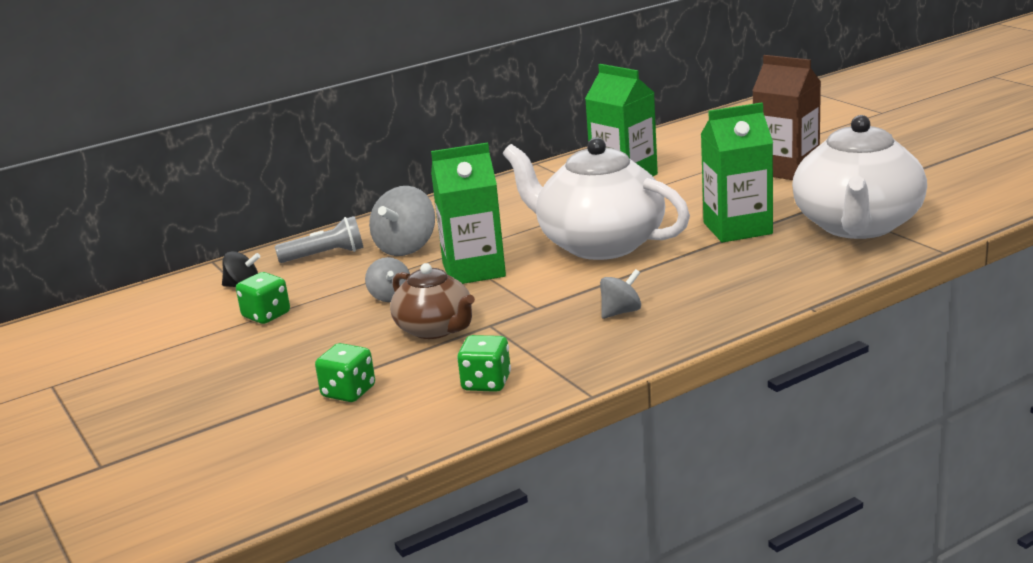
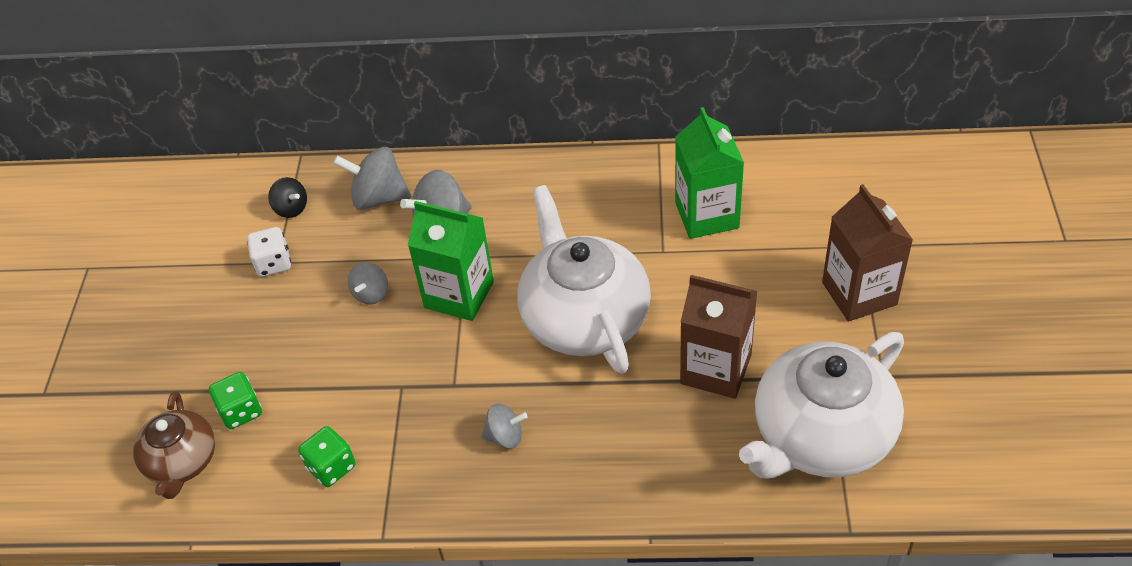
camera: 35 degrees right, 25 degrees up
green dice [236,272,290,324] -> white dice [247,227,291,277]
grey flashlight [275,216,363,263] -> grey spinning top [333,147,412,210]
brown teapot [390,263,475,339] -> brown teapot moved to [133,391,215,499]
green carton [701,102,773,242] -> brown carton [680,275,757,399]

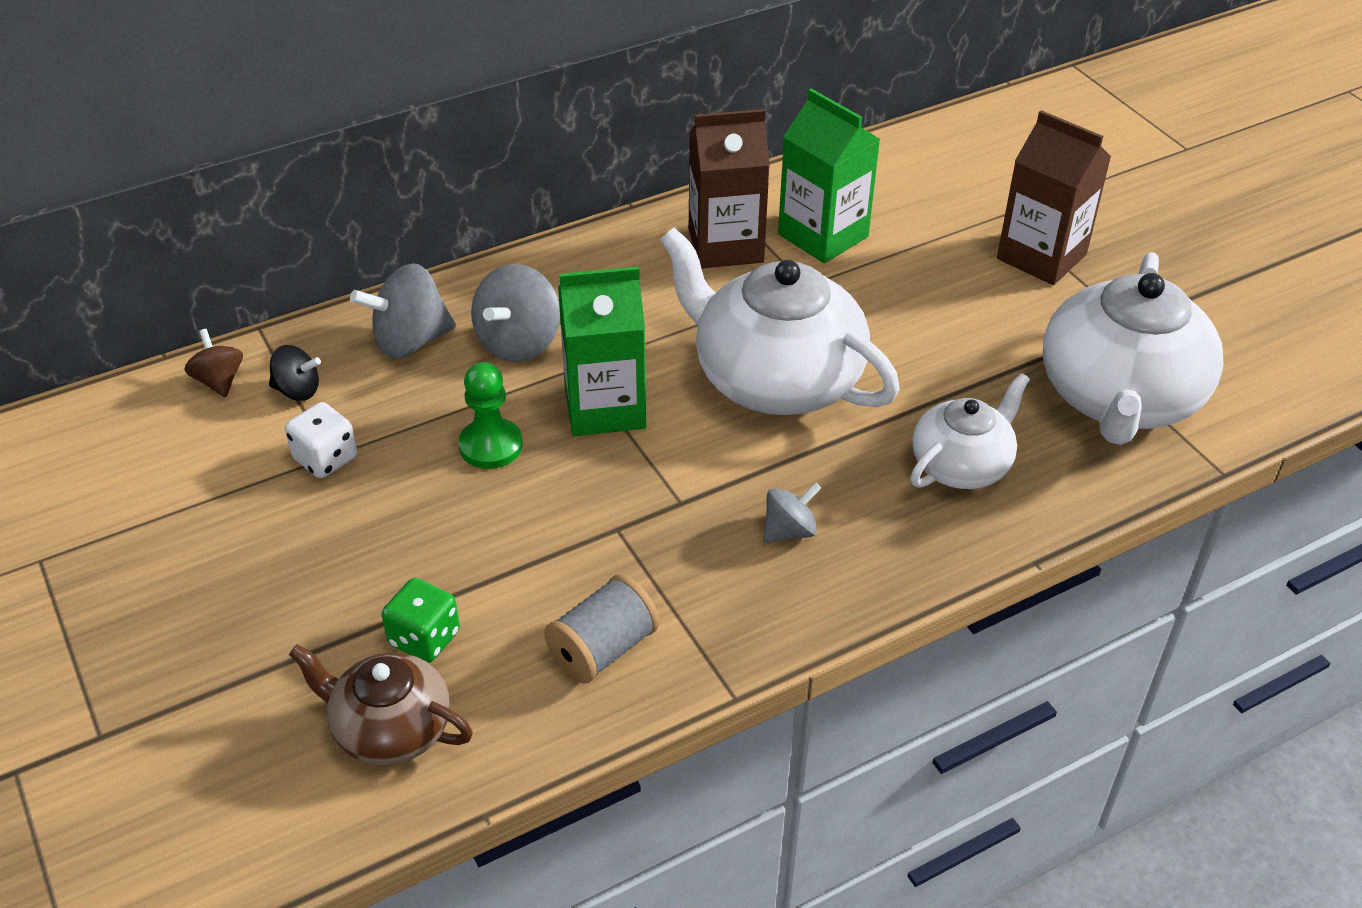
camera: 35 degrees left, 5 degrees down
brown teapot [133,391,215,499] -> brown teapot turned 150 degrees clockwise [289,644,473,765]
green dice [298,426,356,487] -> grey spool [544,574,659,683]
grey spinning top [348,262,388,305] -> green pawn [459,362,523,469]
brown carton [680,275,757,399] -> brown carton moved to [689,109,770,268]
none -> brown spinning top [184,329,243,397]
none -> white teapot [911,373,1030,489]

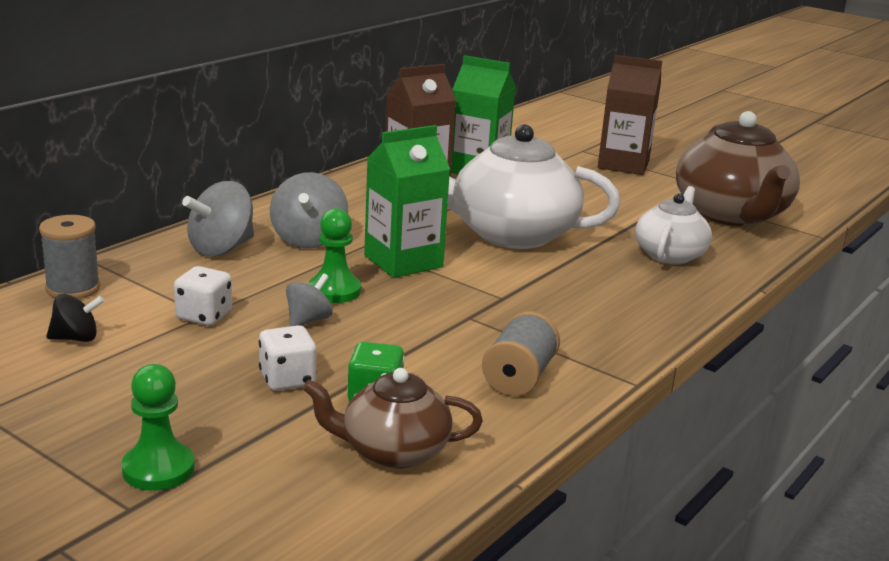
camera: 25 degrees left, 20 degrees down
brown spinning top [184,329,243,397] -> grey spool [39,215,100,299]
black spinning top [269,345,321,401] -> black spinning top moved to [46,294,104,342]
grey spinning top [763,482,821,542] -> grey spinning top moved to [286,273,333,326]
white teapot [1043,252,1224,445] -> brown teapot [676,111,800,227]
none -> green pawn [122,364,195,491]
none -> white dice [259,325,317,391]

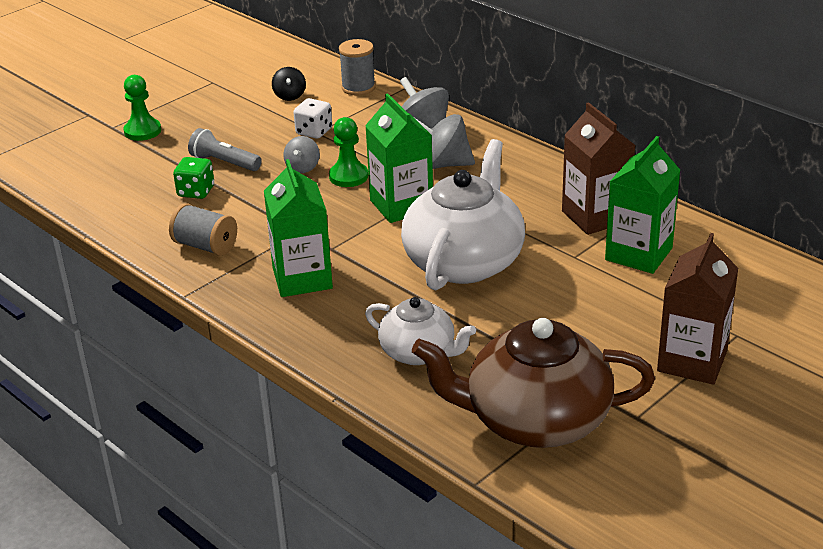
camera: 100 degrees right, 10 degrees up
white dice [259,325,317,391] -> grey flashlight [188,128,262,171]
grey spinning top [286,273,333,326] -> grey spinning top turned 60 degrees clockwise [283,136,320,173]
brown teapot [303,368,483,469] -> none
none -> green carton [264,159,333,297]

